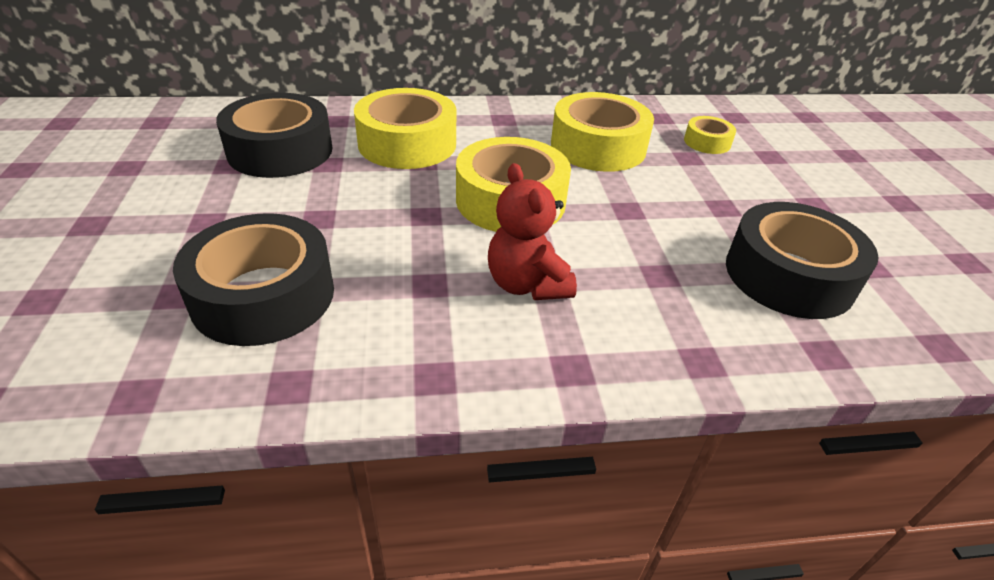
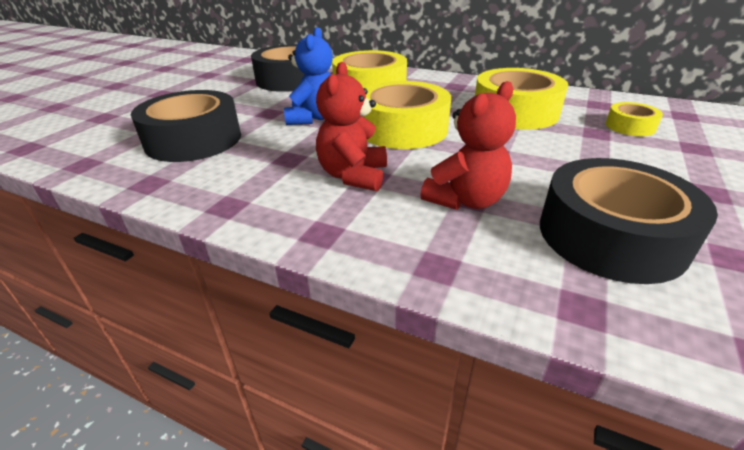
camera: 35 degrees right, 5 degrees down
none -> blue teddy bear [284,27,333,125]
none -> red teddy bear [420,81,516,210]

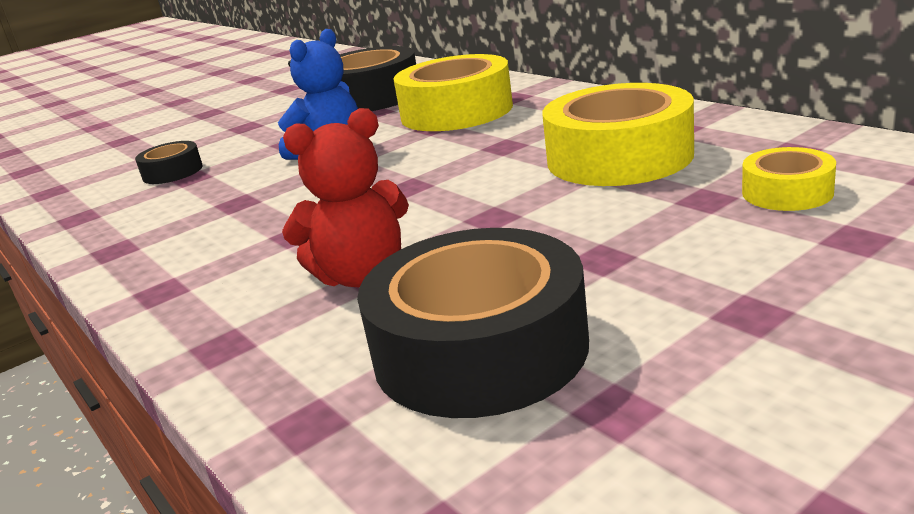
camera: 30 degrees right, 10 degrees down
black tape [131,90,241,162] -> black tape [135,141,203,184], size x0.50
red teddy bear [316,62,387,191] -> none
yellow tape [363,81,451,149] -> none

